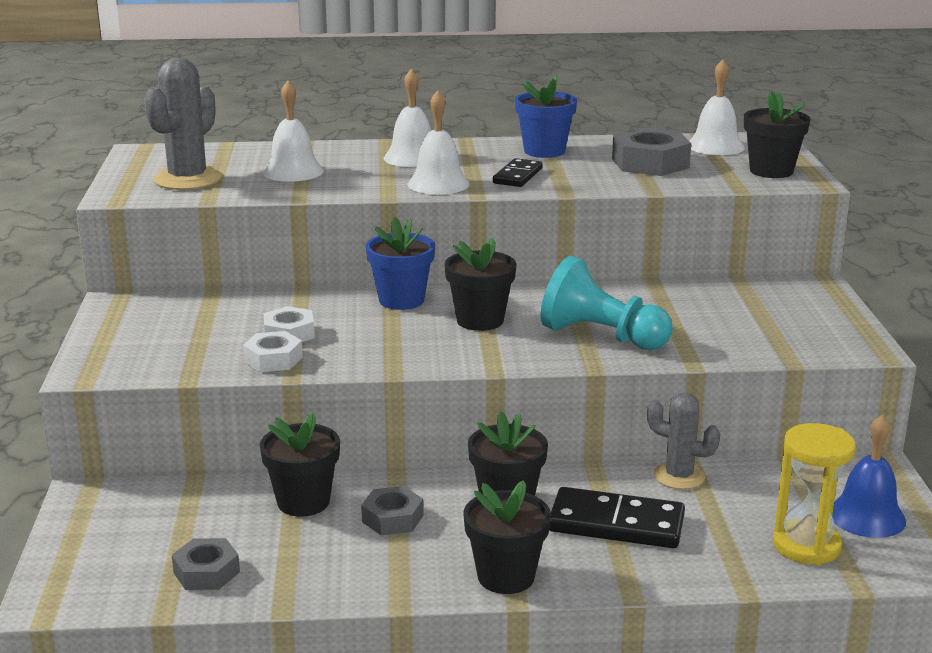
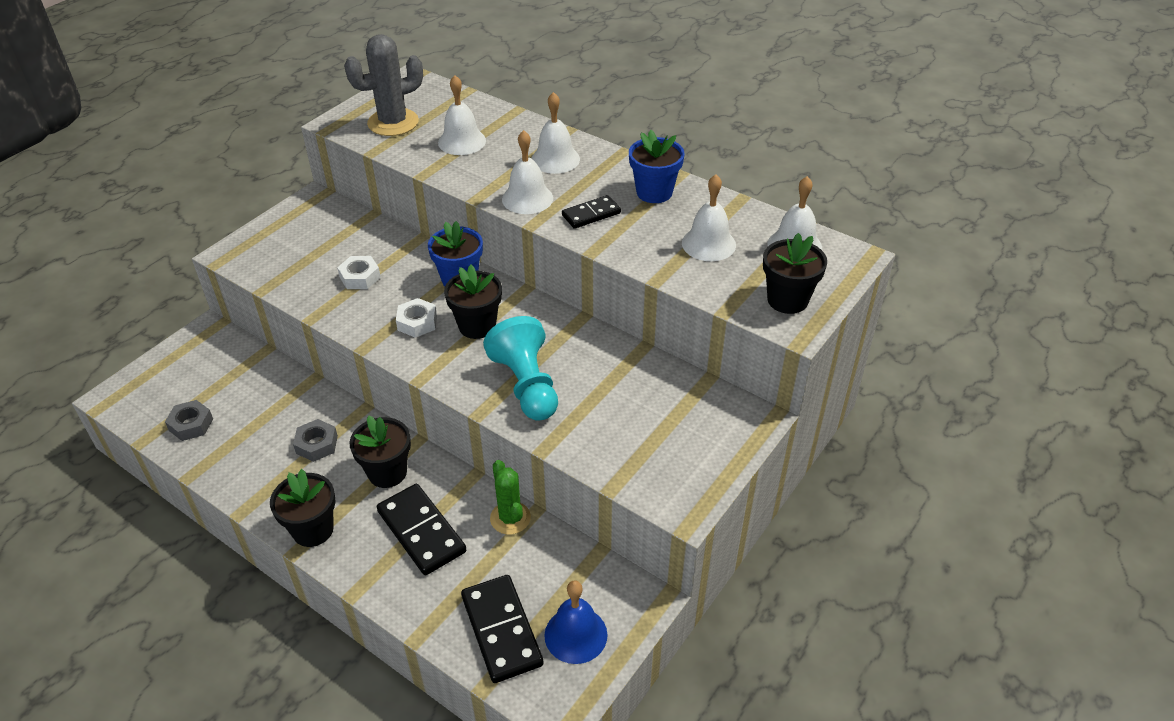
camera: 40 degrees right, 20 degrees up
white nut [243,331,303,372] -> white nut moved to [396,298,437,338]
black flower pot [260,412,340,516] -> none
grey nut [612,127,691,176] -> white bell [682,174,736,261]
grey cactus [647,393,720,489] -> green cactus [490,460,531,534]
yellow hourglass [773,423,856,565] -> black domino [461,575,544,683]

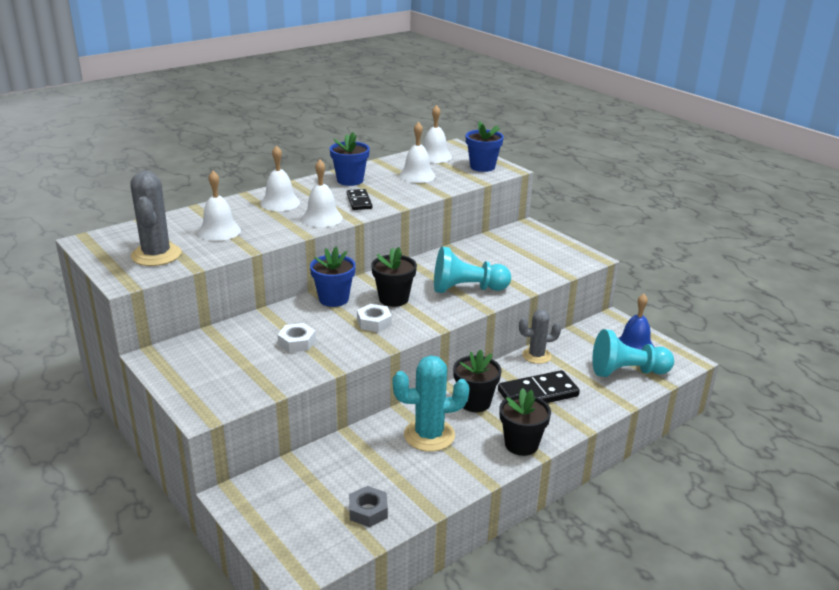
camera: 75 degrees left, 15 degrees down
grey nut [293,419,338,462] -> turquoise cactus [393,355,469,452]
black domino [461,575,544,683] -> turquoise pawn [592,329,674,377]
green cactus [490,460,531,534] -> grey cactus [519,309,561,364]
black flower pot [763,233,827,314] -> blue flower pot [466,121,504,172]

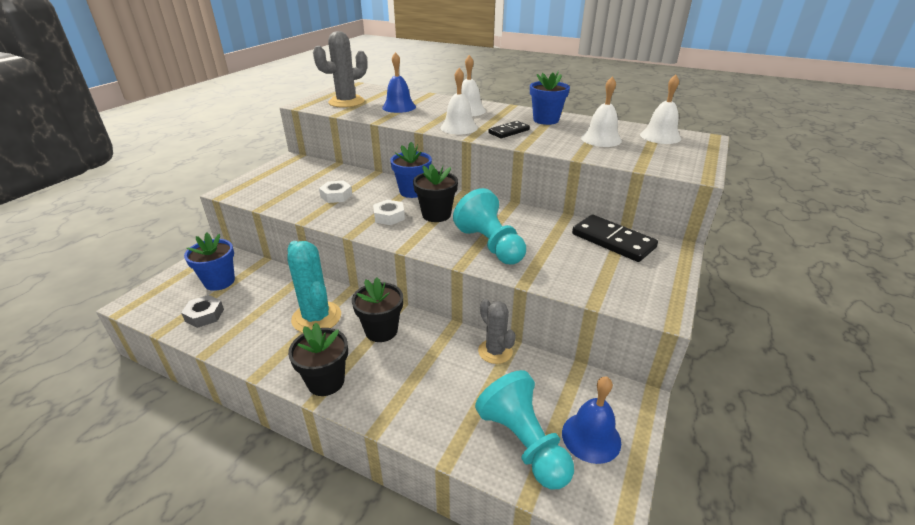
camera: 65 degrees right, 5 degrees up
white bell [198,171,241,241] -> blue bell [382,52,416,113]
blue flower pot [466,121,504,172] -> blue flower pot moved to [184,232,235,291]
black domino [498,370,580,403] -> black domino moved to [572,215,658,262]

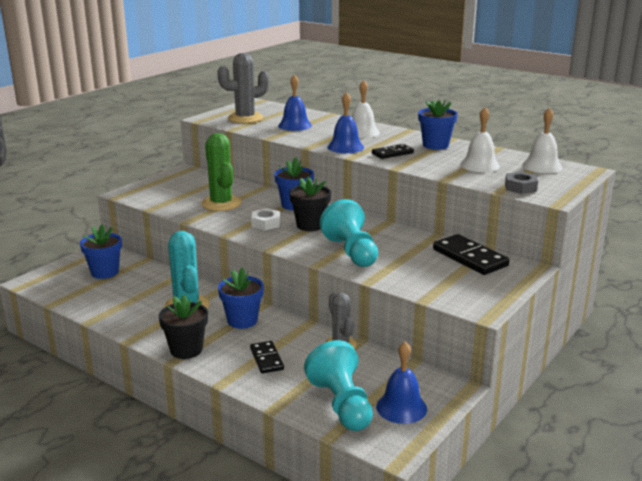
camera: 10 degrees right, 10 degrees down
grey nut [181,295,224,328] -> grey nut moved to [505,171,538,194]
white nut [319,180,352,203] -> green cactus [201,133,241,211]
black flower pot [352,277,403,342] -> blue flower pot [218,268,264,329]
white bell [440,68,478,135] -> blue bell [327,92,364,153]
none -> black domino [250,341,284,374]

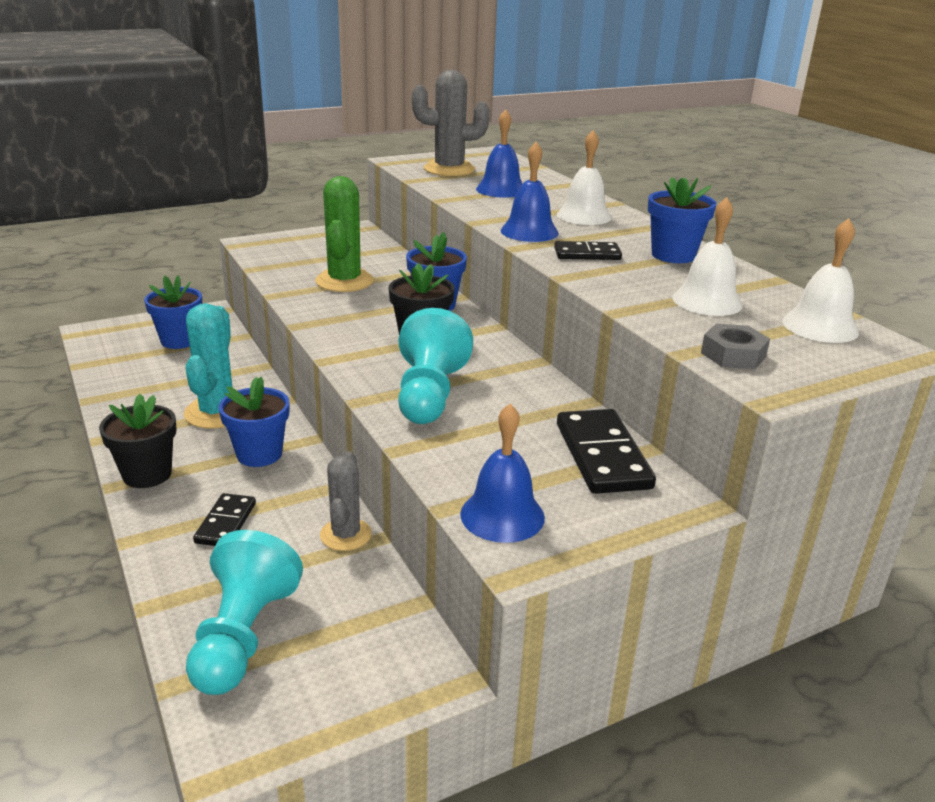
camera: 25 degrees right, 5 degrees up
white nut [251,208,280,230] -> none
blue bell [376,341,427,424] -> blue bell moved to [460,404,545,543]

